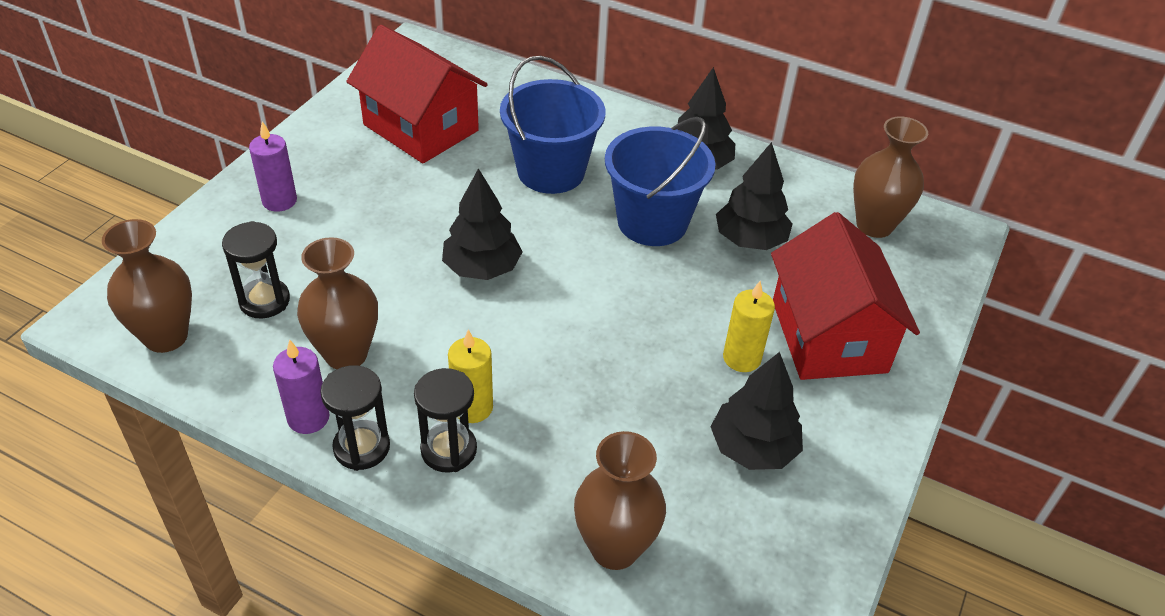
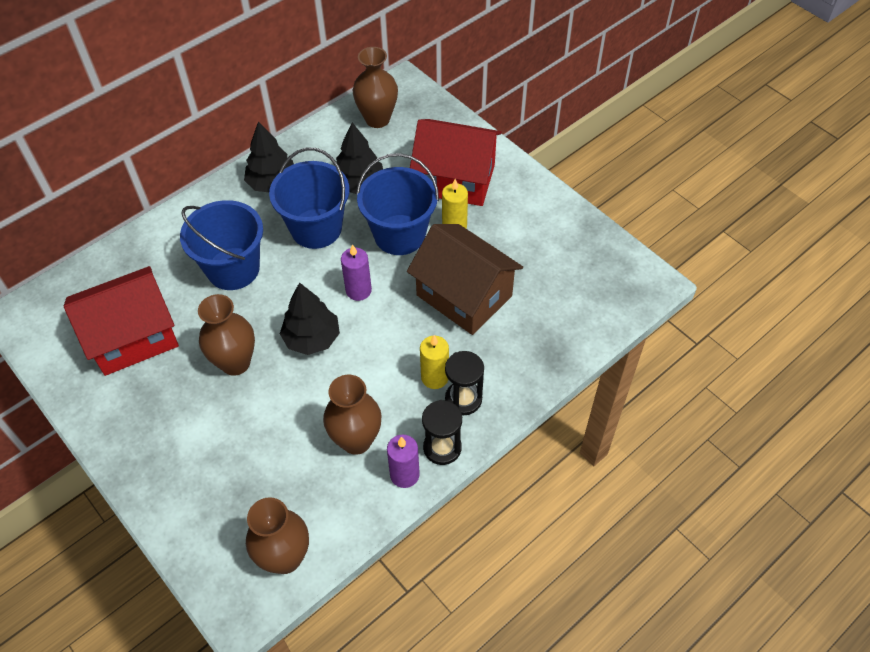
camera: 65 degrees left, 10 degrees up
black hourglass [222,221,290,319] -> none
purple candle [249,121,297,212] -> purple candle moved to [341,244,372,301]
brown vase [574,431,666,570] -> brown vase moved to [198,294,255,376]
black tree [711,352,803,470] -> none
none -> blue bucket [356,153,439,255]
none -> brown house [407,224,523,335]

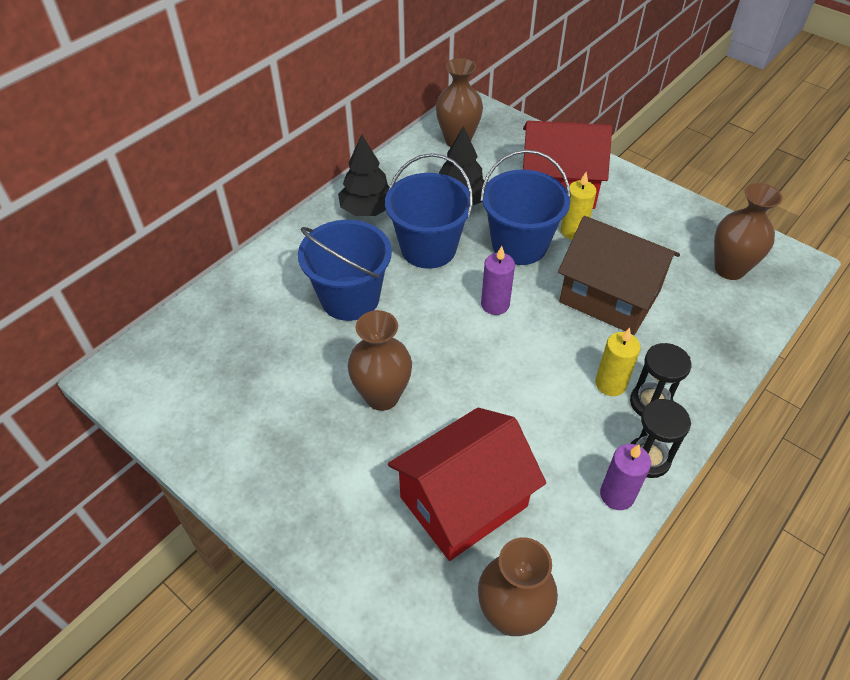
camera: 10 degrees left, 5 degrees down
red house [64,266,179,376] -> red house moved to [388,407,546,561]
black tree [280,282,340,355] -> none
brown vase [323,375,381,455] -> brown vase moved to [714,183,782,280]

